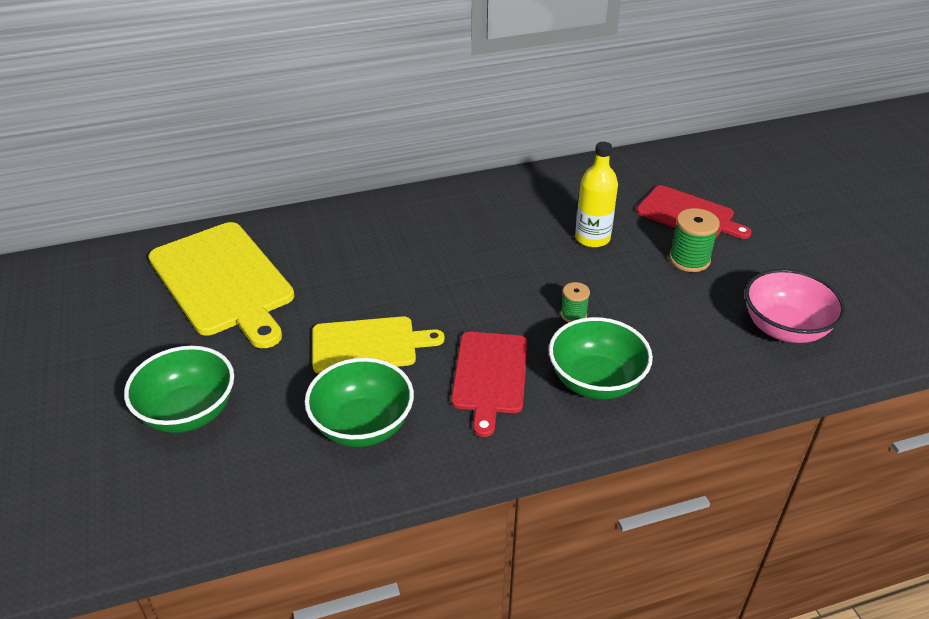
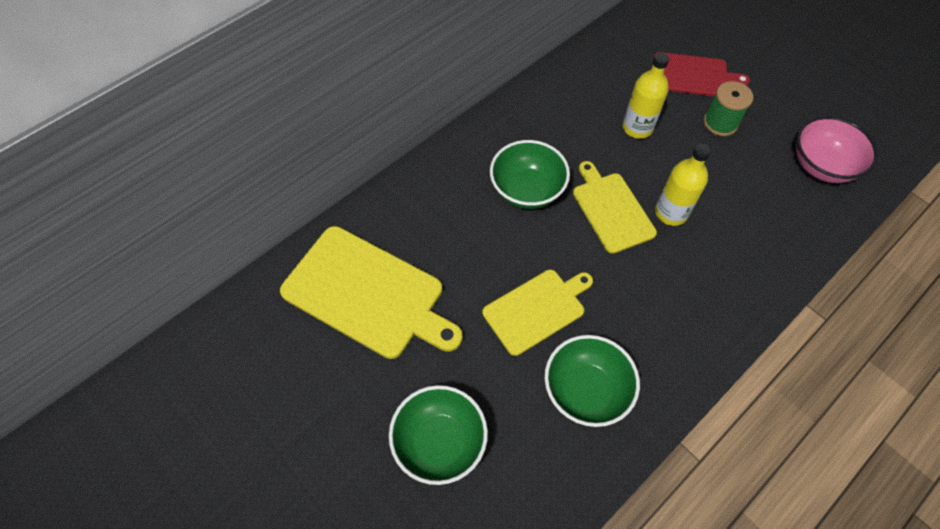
camera: 25 degrees left, 20 degrees up
red cutting board [451,332,528,437] -> none
green bowl [549,317,653,399] -> green bowl moved to [490,140,570,209]
green spool [561,282,590,322] -> yellow bottle [655,144,711,226]
none -> yellow cutting board [573,161,657,254]

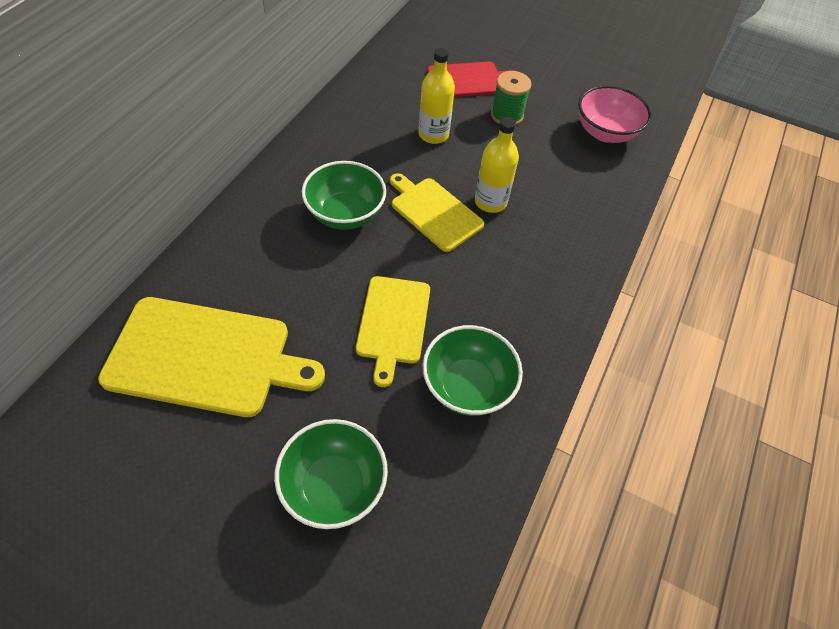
camera: 25 degrees left, 5 degrees down
yellow cutting board [482,270,593,356] -> yellow cutting board turned 150 degrees clockwise [356,276,430,387]

